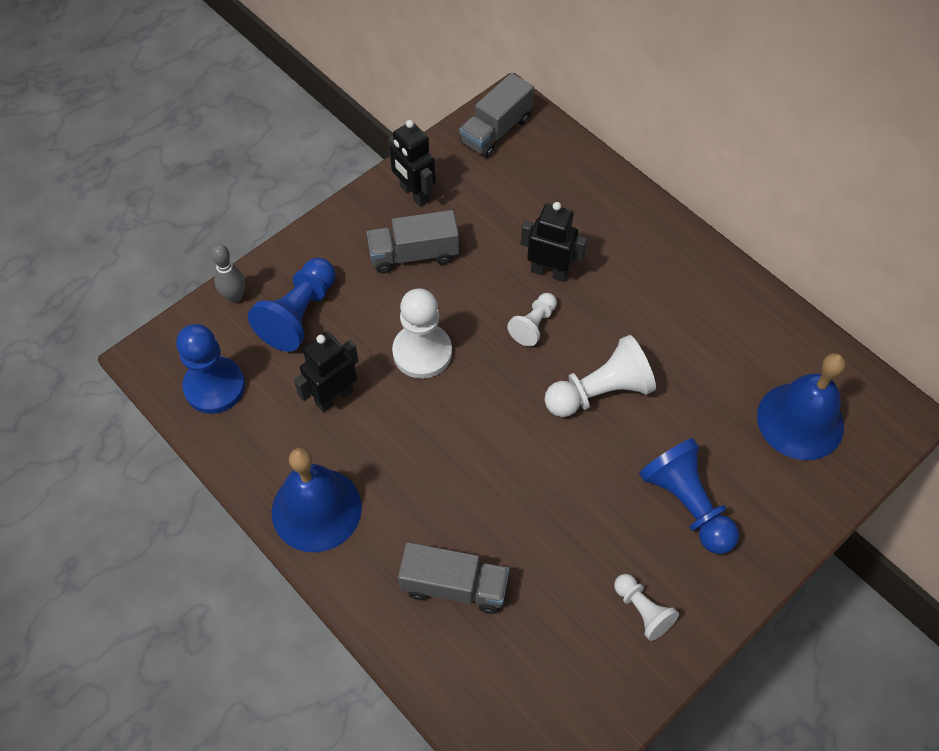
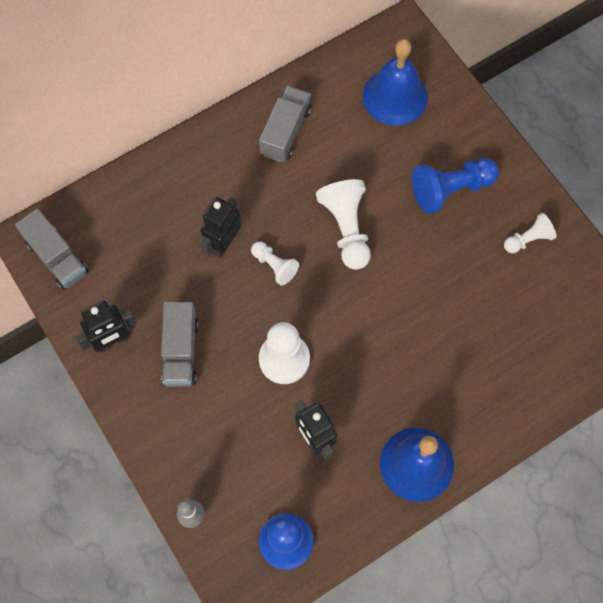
camera: 80 degrees left, 10 degrees up
blue pawn [248,258,336,352] -> none
grey truck [398,542,509,614] -> grey truck moved to [259,86,311,162]

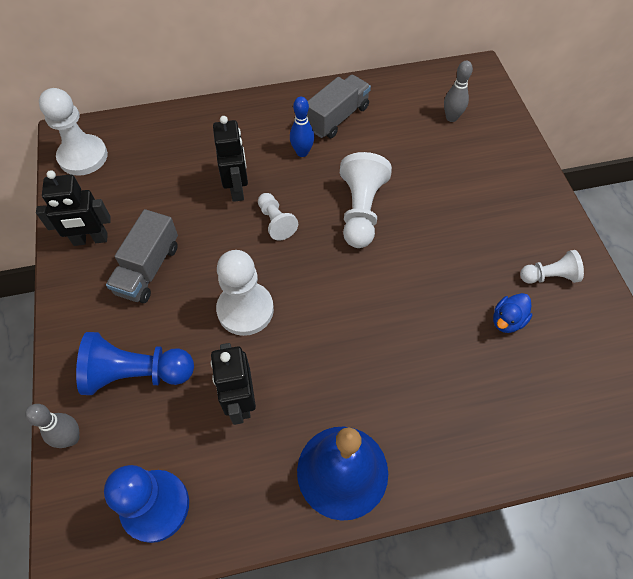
camera: 20 degrees right, 10 degrees down
grey truck [15,208,89,290] -> white pawn [39,88,108,176]
black robot [200,197,242,258] -> black robot turned 120 degrees clockwise [213,116,248,202]
blue bell [362,39,428,126] -> grey bowling pin [444,60,473,122]
blue pawn [412,158,499,214] -> blue pawn moved to [76,332,194,395]
none -> blue bowling pin [290,97,314,157]
none -> blue duck [493,293,532,333]

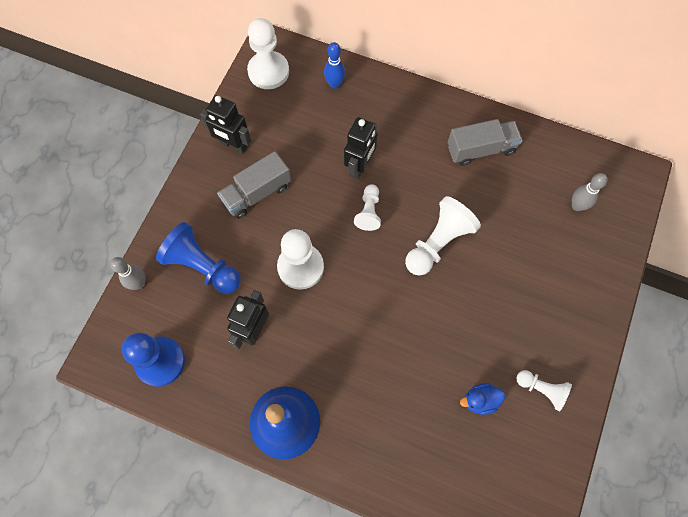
camera: 35 degrees right, 10 degrees up
blue bowling pin [290,97,314,157] -> blue bowling pin moved to [324,42,345,89]

